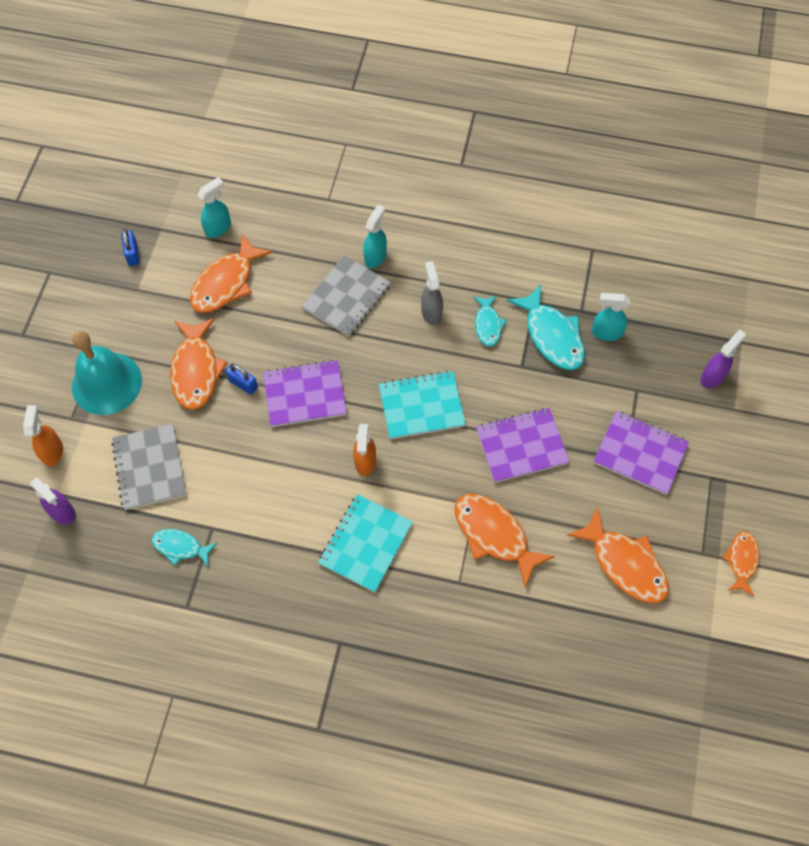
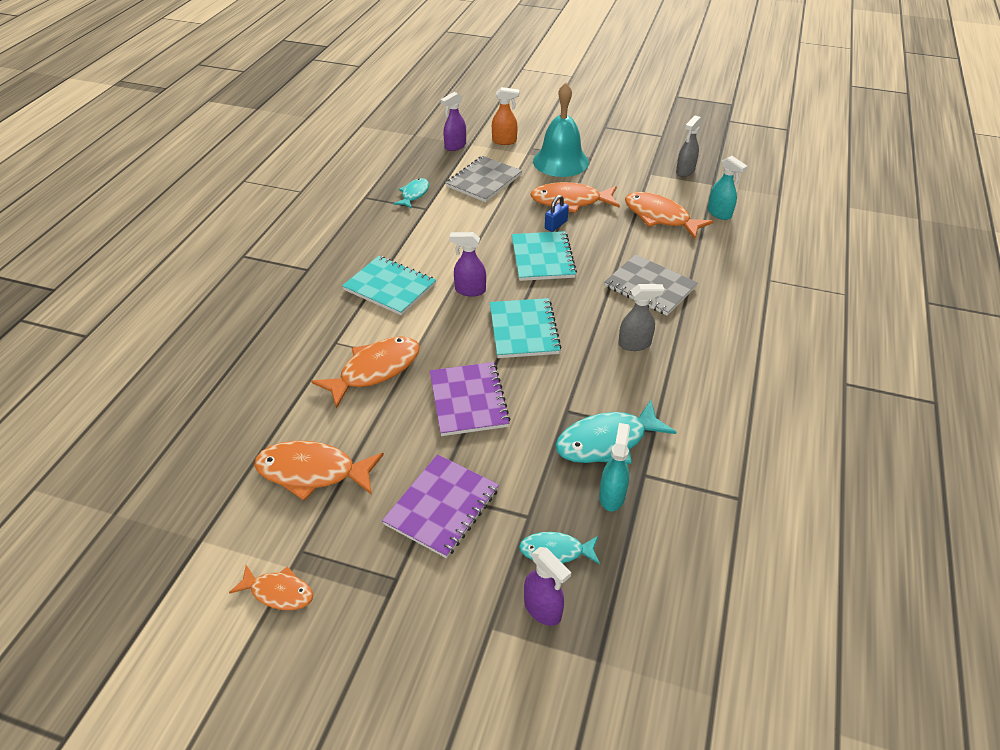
camera: 95 degrees right, 20 degrees down
grey notebook [111,424,186,510] -> grey notebook turned 45 degrees counterclockwise [446,156,522,202]
blue padlock [121,229,140,266] -> grey spray bottle [676,115,702,177]
purple notebook [263,360,347,427] -> turquoise notebook [512,231,577,281]
orange spray bottle [353,424,376,476] -> purple spray bottle [449,232,486,297]
turquoise spray bottle [363,204,387,268] -> none
turquoise fish [474,295,507,346] -> turquoise fish moved to [519,532,600,564]
orange fish [567,507,669,603] -> orange fish turned 45 degrees clockwise [254,441,384,501]

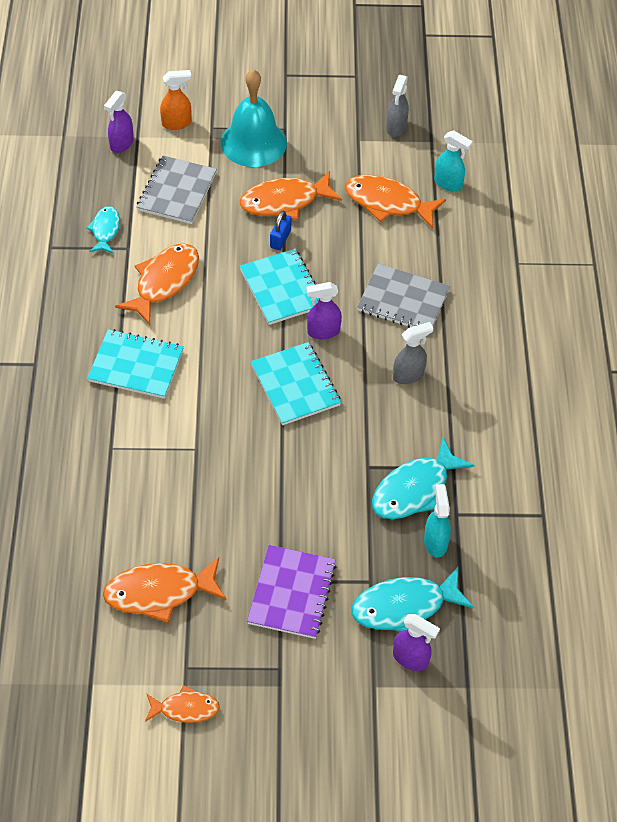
camera: 20 degrees left, 10 degrees up
orange fish [311,336,420,409] -> orange fish moved to [115,243,199,325]
purple notebook [430,362,510,436] -> none
purple spray bottle [449,232,486,297] -> purple spray bottle moved to [306,282,342,339]
turquoise fish [519,532,600,564] -> turquoise fish [351,567,474,632], size x1.71

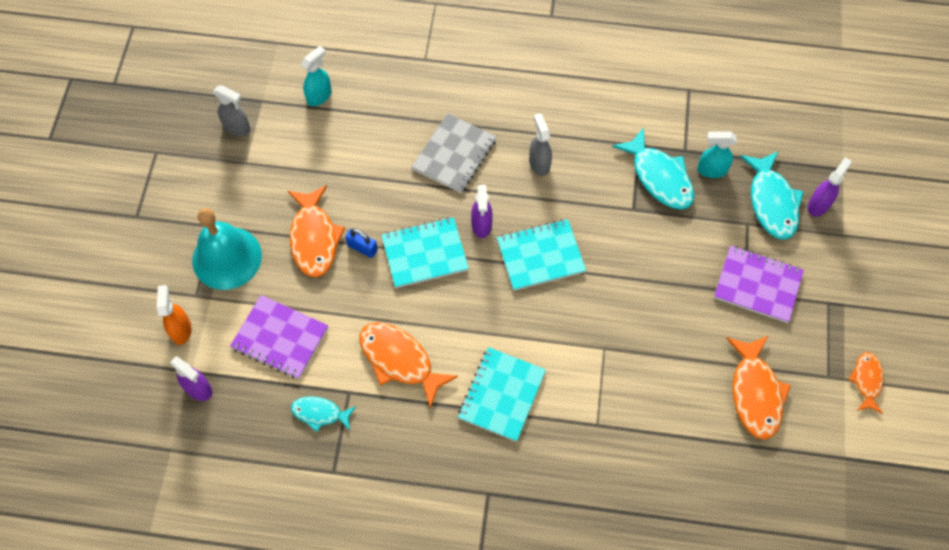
camera: 80 degrees left, 10 degrees up
grey notebook [137,155,217,224] -> purple notebook [230,295,328,379]
orange fish [345,175,446,229] -> none

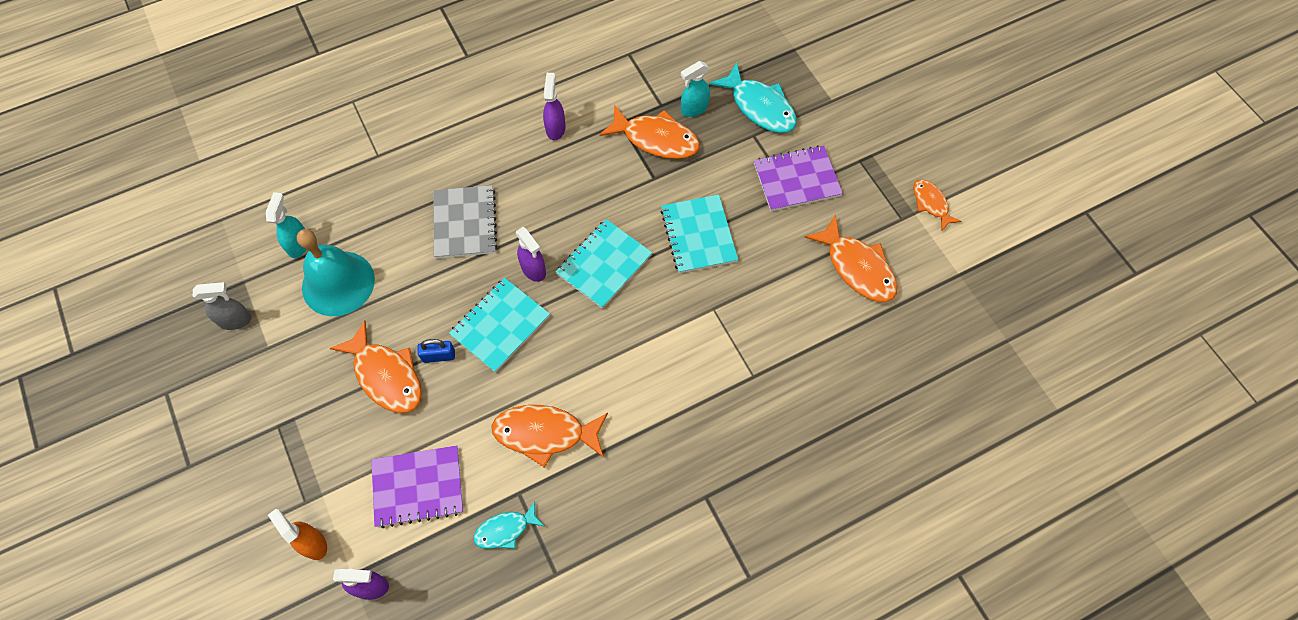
camera: 35 degrees left, 0 degrees up
turquoise bell [192,208,262,290] -> turquoise bell moved to [297,229,375,316]
turquoise notebook [458,347,546,442] -> turquoise notebook moved to [660,195,738,273]
grey spray bottle [529,113,552,176] -> none
turquoise fish [612,127,695,209] -> orange fish [599,105,700,159]
purple spray bottle [808,157,852,217] -> purple spray bottle moved to [543,73,566,140]

